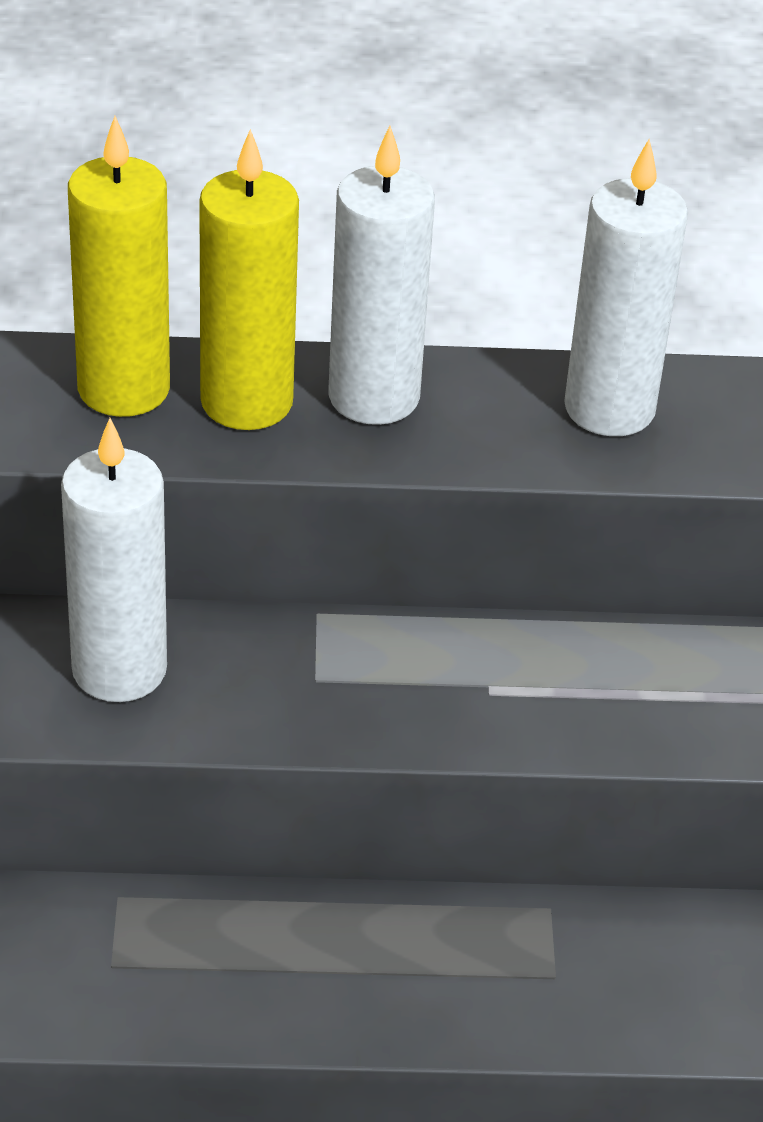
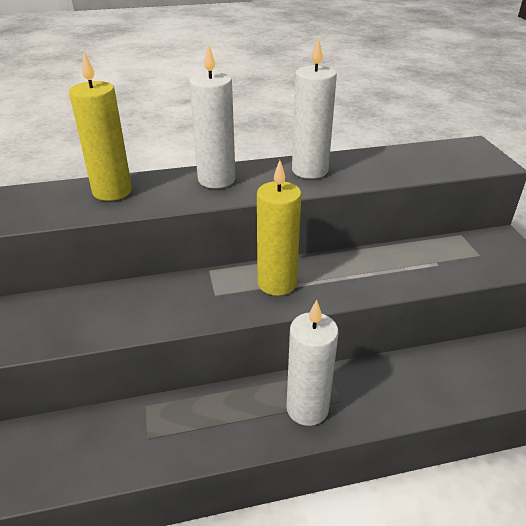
camera: 10 degrees left, 5 degrees down
white candle [61,418,167,702] -> white candle moved to [286,300,338,426]
yellow candle [199,129,299,430] -> yellow candle moved to [257,160,302,296]

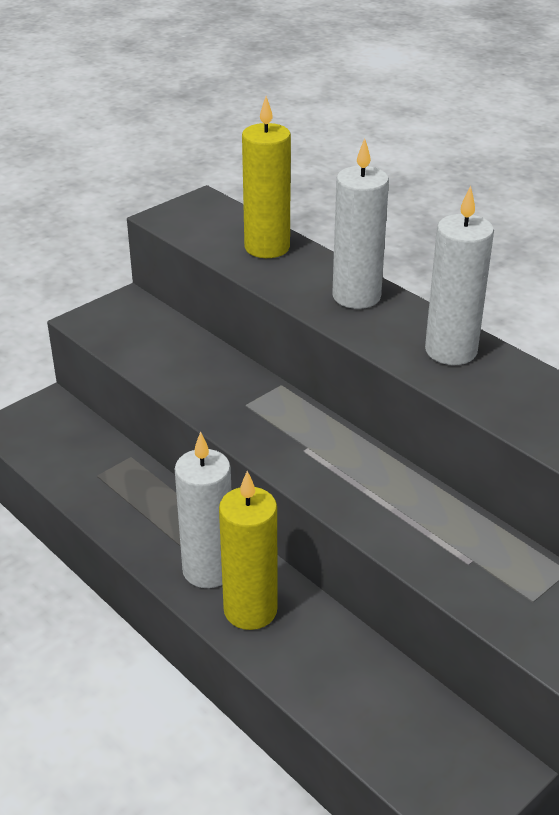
camera: 60 degrees right, 0 degrees up
yellow candle [257,160,302,296] -> yellow candle moved to [219,471,277,630]

